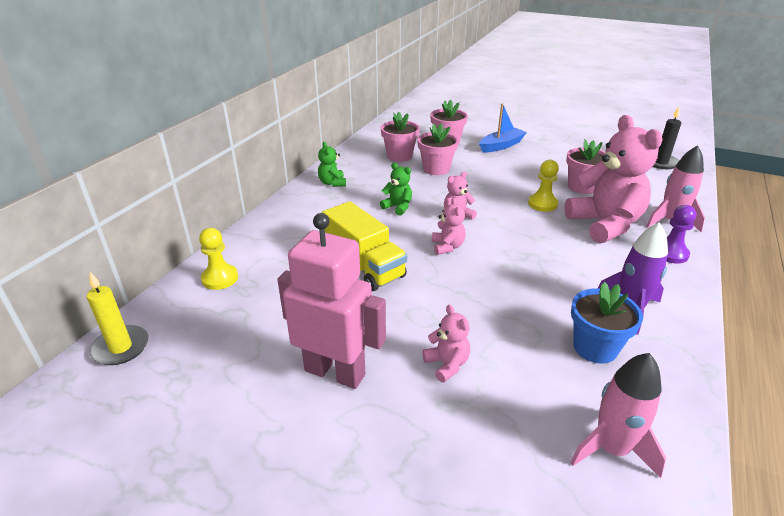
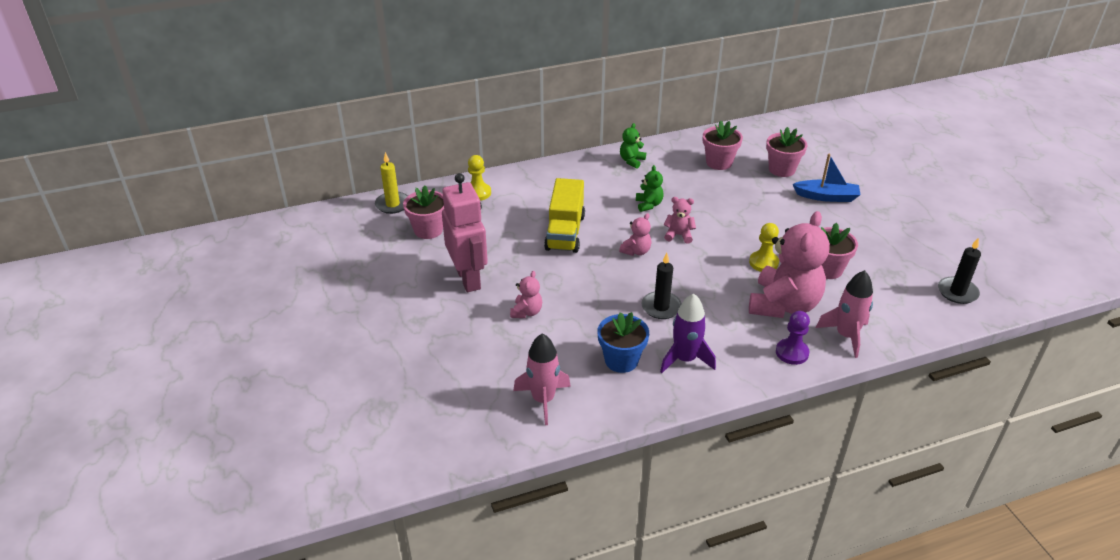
camera: 45 degrees right, 5 degrees up
pink flower pot [417,123,459,175] -> pink flower pot moved to [403,185,444,239]
none -> black candle [641,253,682,319]

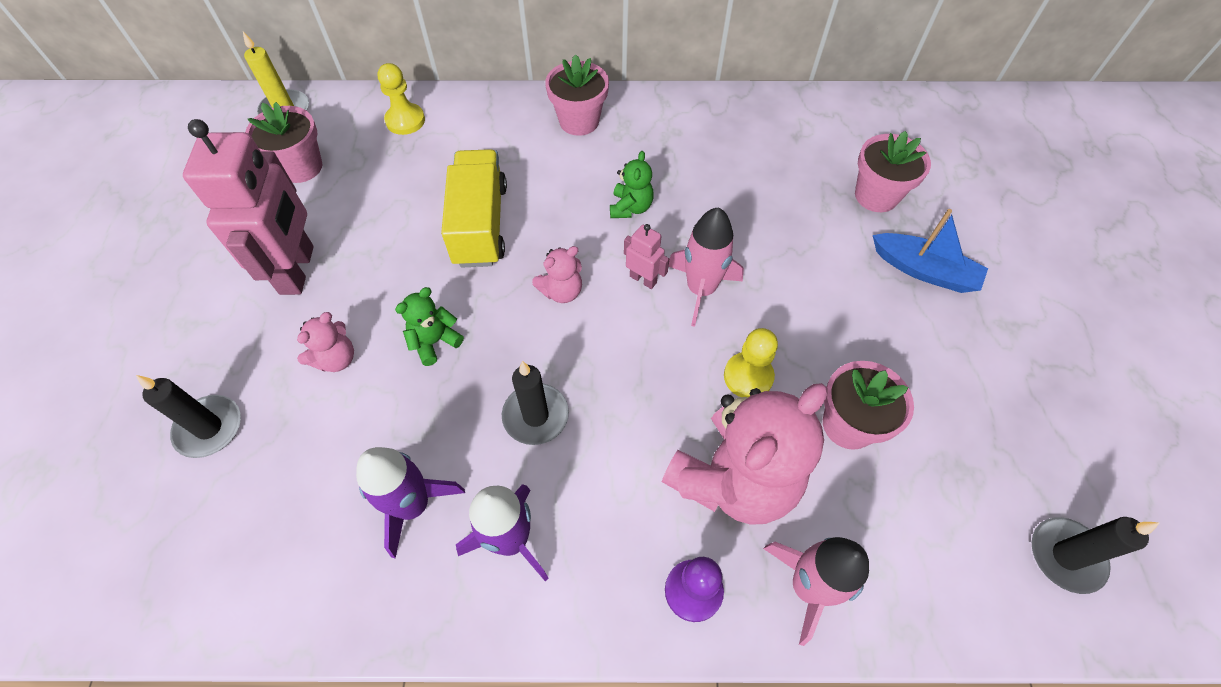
camera: 20 degrees right, 20 degrees up
pink rocket [513,334,571,425] -> pink rocket moved to [669,207,744,327]
yellow truck [544,178,585,253] -> yellow truck turned 150 degrees clockwise [441,149,507,268]
blue flower pot [597,312,649,373] -> purple rocket [356,447,465,558]
green teddy bear [620,123,646,168] -> green teddy bear moved to [395,287,464,366]
pink teddy bear [664,197,696,244] -> pink robot [624,224,669,289]
pink flower pot [703,121,743,170] -> pink flower pot moved to [545,55,609,136]
none -> black candle [136,375,241,458]

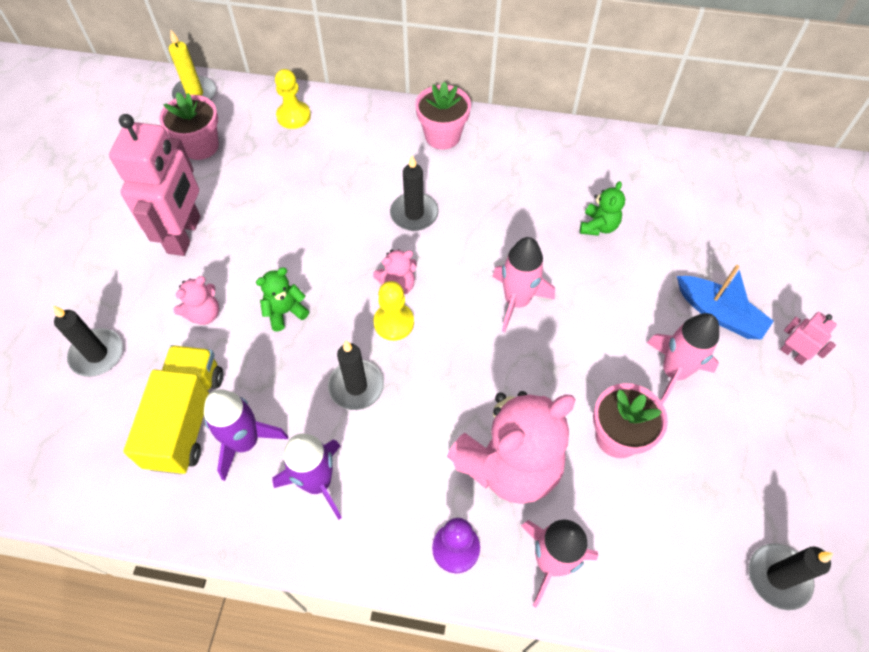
camera: 10 degrees right, 0 degrees up
yellow truck [441,149,507,268] -> yellow truck moved to [123,345,223,474]
green teddy bear [610,151,654,218] -> green teddy bear moved to [580,181,625,236]
pink robot [624,224,669,289] -> pink robot moved to [780,312,837,365]
yellow pawn [724,328,778,397] -> yellow pawn moved to [373,281,414,341]
pink flower pot [855,131,931,212] -> none
none -> black candle [390,155,439,231]
none -> pink rocket [647,313,719,404]

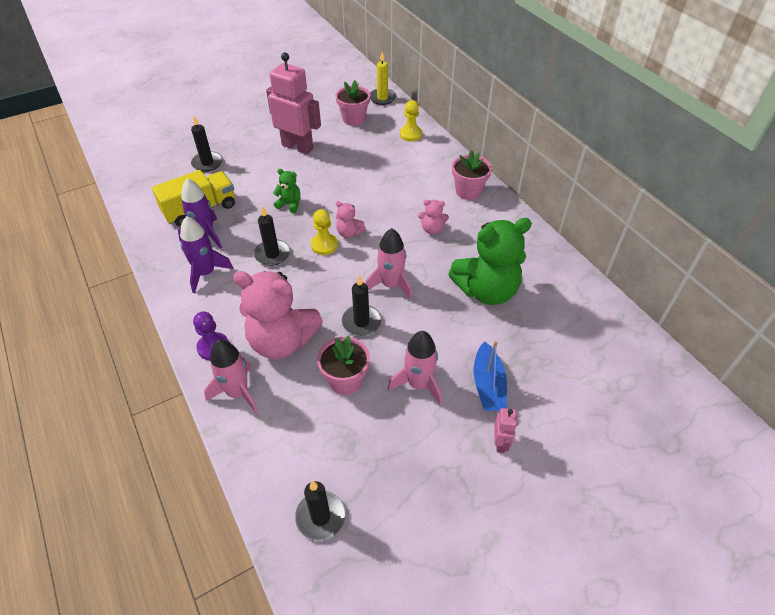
camera: 50 degrees right, 10 degrees down
pink robot [109,114,201,256] -> pink robot turned 120 degrees counterclockwise [266,53,321,154]
pink teddy bear [174,276,219,325] -> pink teddy bear moved to [418,200,449,234]
black candle [390,155,439,231] -> black candle moved to [342,275,382,336]
green teddy bear [580,181,625,236] -> green teddy bear [448,218,532,305], size x2.23

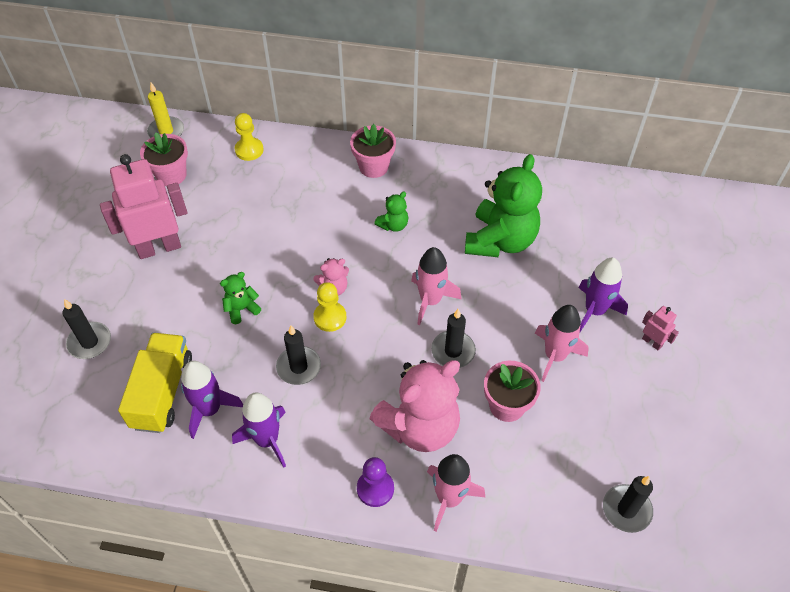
camera: 50 degrees left, 5 degrees up
pink teddy bear [418,200,449,234] -> green teddy bear [374,192,408,232]
blue boat [474,341,507,411] -> purple rocket [578,258,628,332]

